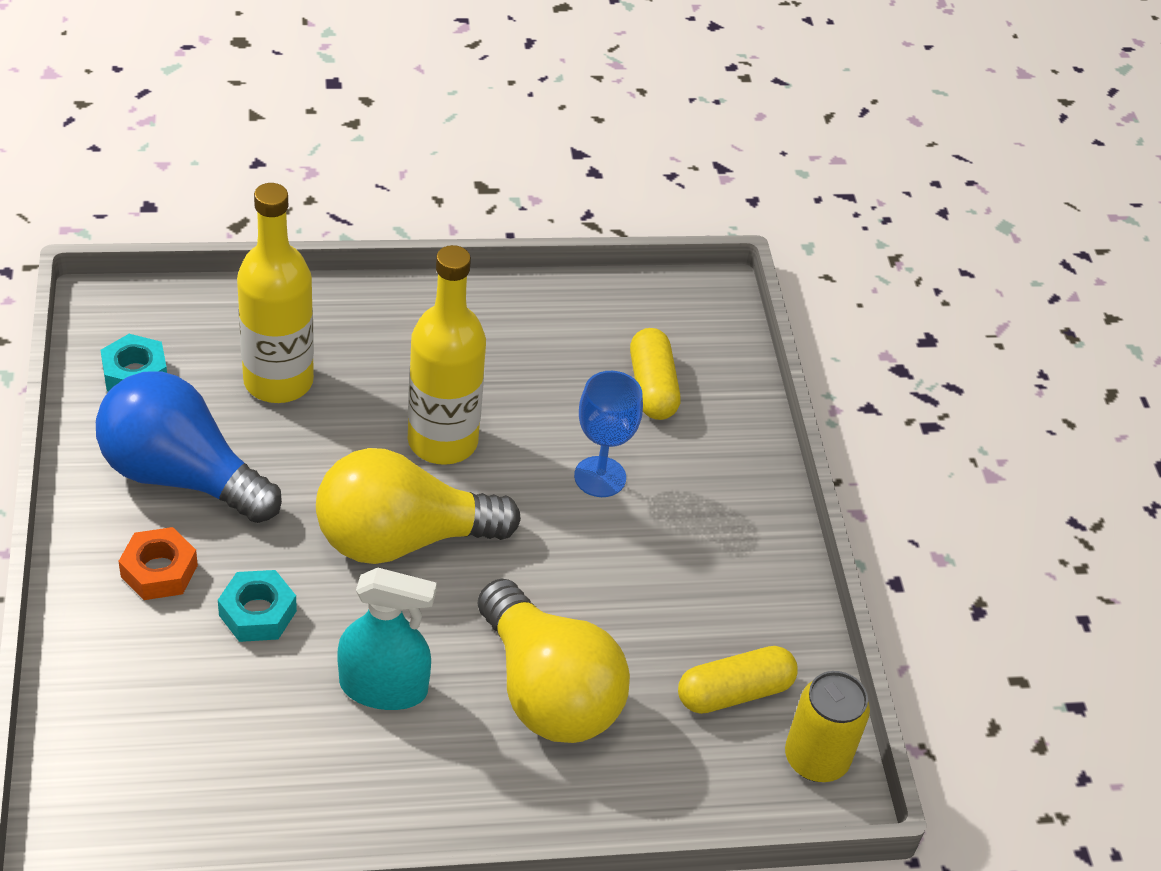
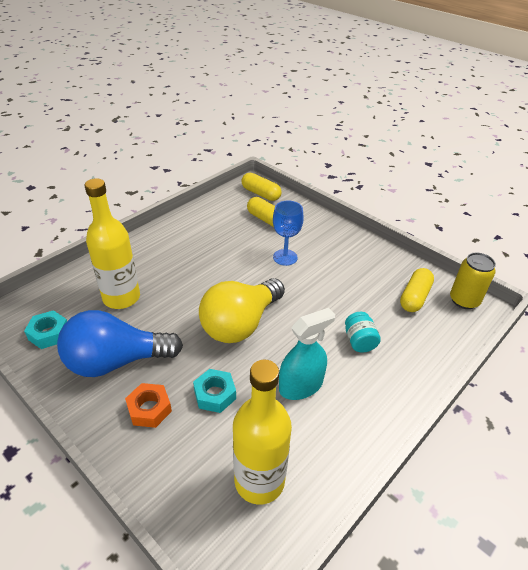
camera: 35 degrees left, 5 degrees down
yellow bottle [408,245,486,465] -> yellow bottle moved to [233,360,292,505]
yellow light bulb [477,579,630,743] -> turquoise jar [345,312,381,353]
none -> yellow capsule [242,173,282,201]

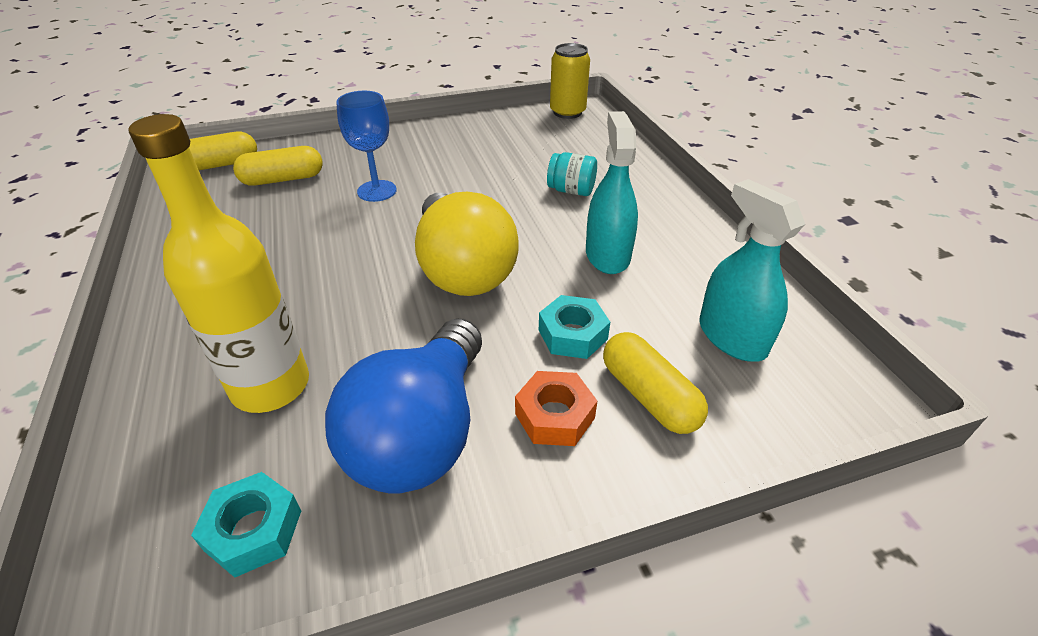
camera: 60 degrees left, 0 degrees up
yellow bottle [233,360,292,505] -> turquoise spray bottle [699,179,805,362]
yellow capsule [400,268,434,312] -> yellow capsule moved to [603,332,708,434]

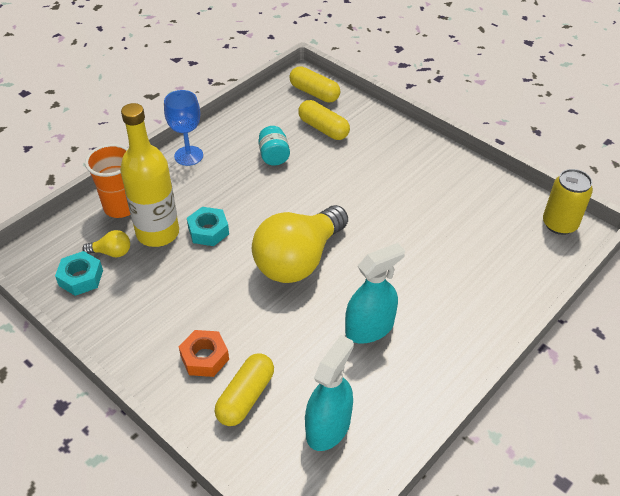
camera: 60 degrees right, 5 degrees up
blue light bulb [325,319,482,494] -> none
blue goblet [336,91,397,202] -> blue goblet moved to [164,90,203,166]
turquoise nut [539,295,610,359] -> turquoise nut moved to [187,207,229,246]
turquoise jar [547,152,597,196] -> turquoise jar moved to [258,126,290,166]
none -> yellow light bulb [82,230,130,257]
none -> orange cup [85,144,130,218]

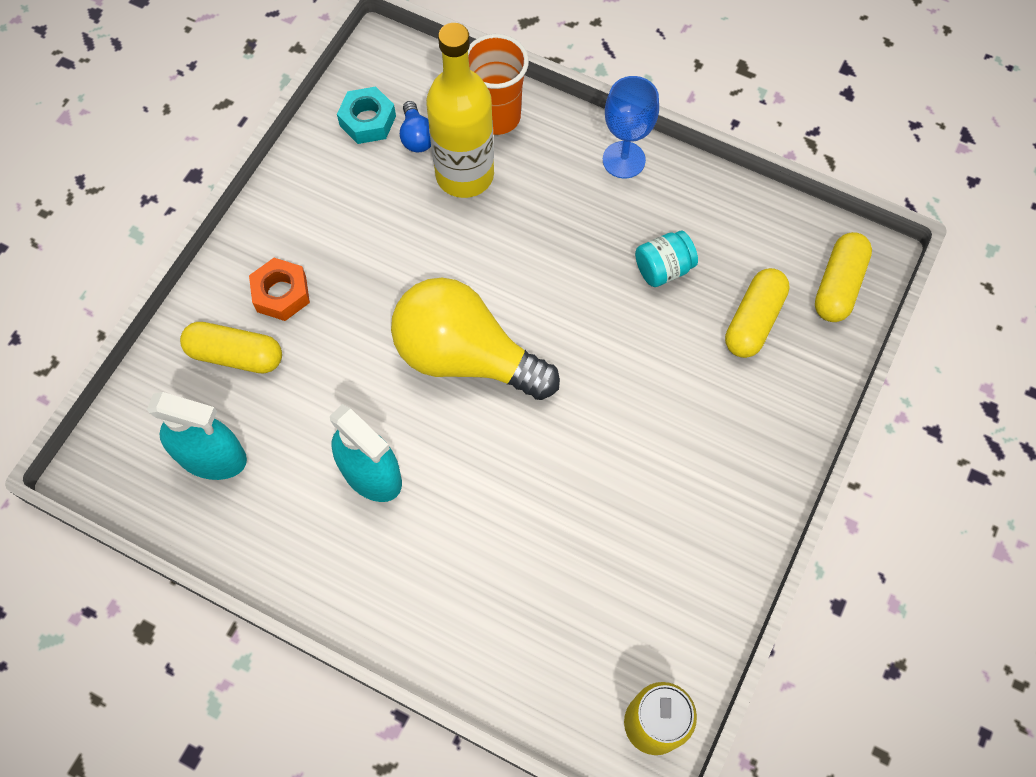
camera: 75 degrees right, 20 degrees up
yellow light bulb [82,230,130,257] -> blue light bulb [400,101,431,152]
turquoise nut [187,207,229,246] -> none

